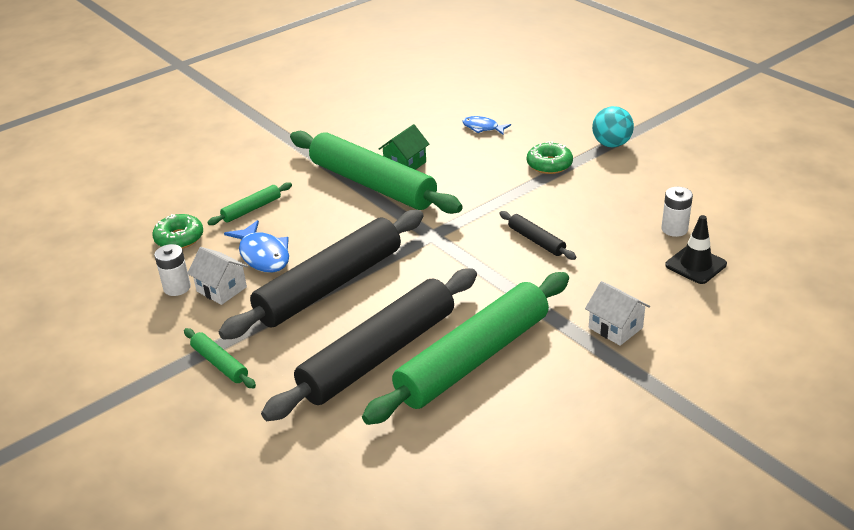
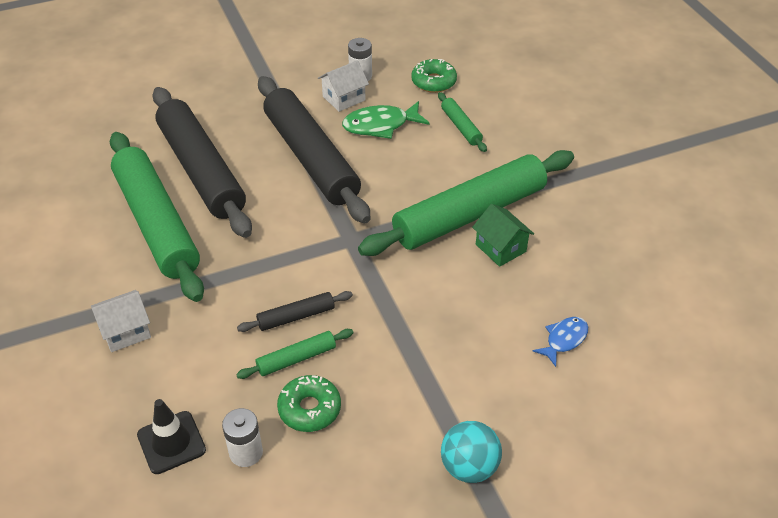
camera: 105 degrees right, 10 degrees up
green rolling pin [184,328,256,388] -> green rolling pin moved to [236,329,354,379]
blue fish [224,220,289,273] -> green fish [342,101,430,139]
green donut [527,141,573,174] -> green donut moved to [277,375,341,432]

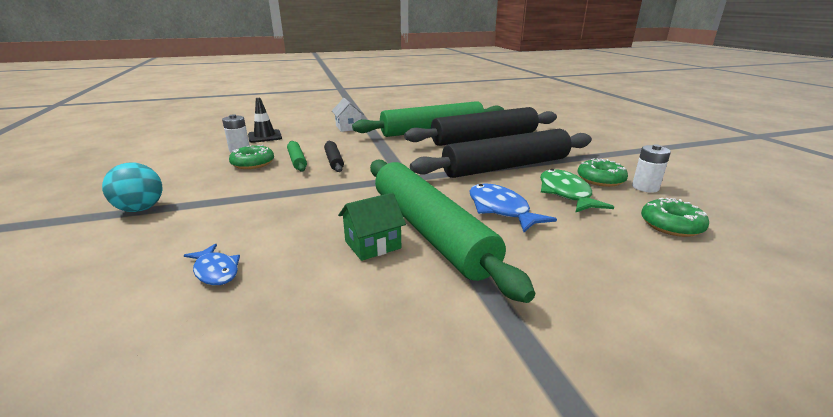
camera: 95 degrees right, 20 degrees down
white house [318,60,369,112] -> green donut [577,158,628,187]
green rolling pin [438,92,487,152] -> none
none -> blue fish [469,184,557,232]

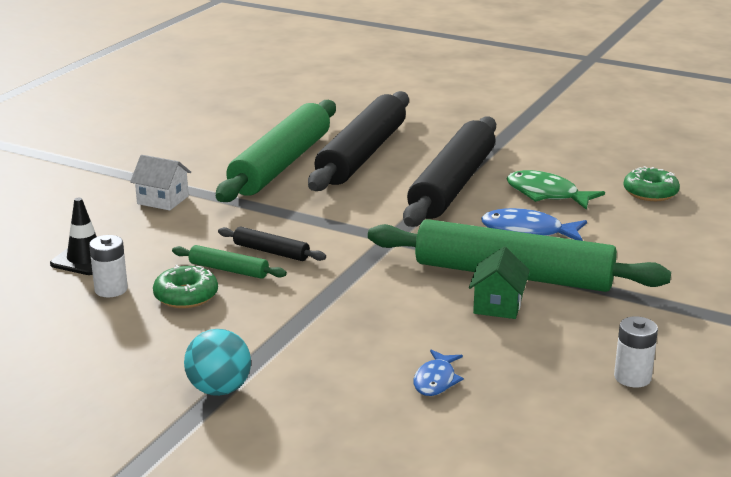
camera: 45 degrees left, 0 degrees up
blue fish [184,243,240,285] -> blue fish turned 105 degrees clockwise [413,350,464,396]
green donut [577,158,628,187] -> none
white battery [632,144,671,193] -> white battery moved to [614,316,658,387]

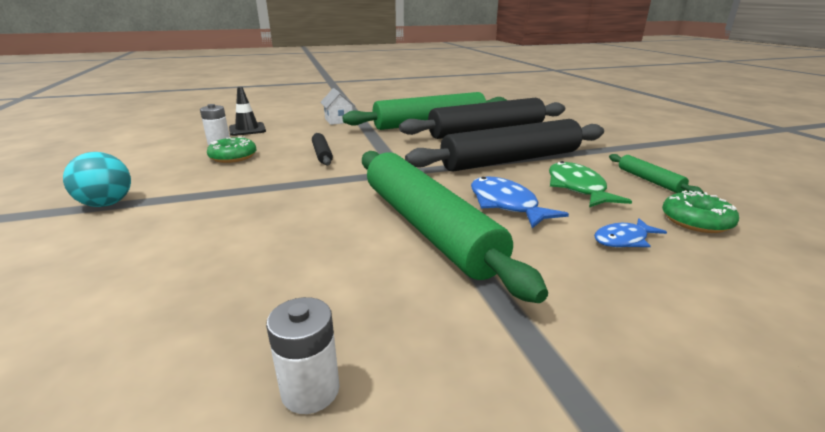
camera: 45 degrees right, 0 degrees up
green rolling pin [172,245,287,279] -> green rolling pin moved to [609,154,704,194]
blue fish [413,350,464,396] -> blue fish moved to [594,218,667,248]
green house [469,246,530,319] -> none

